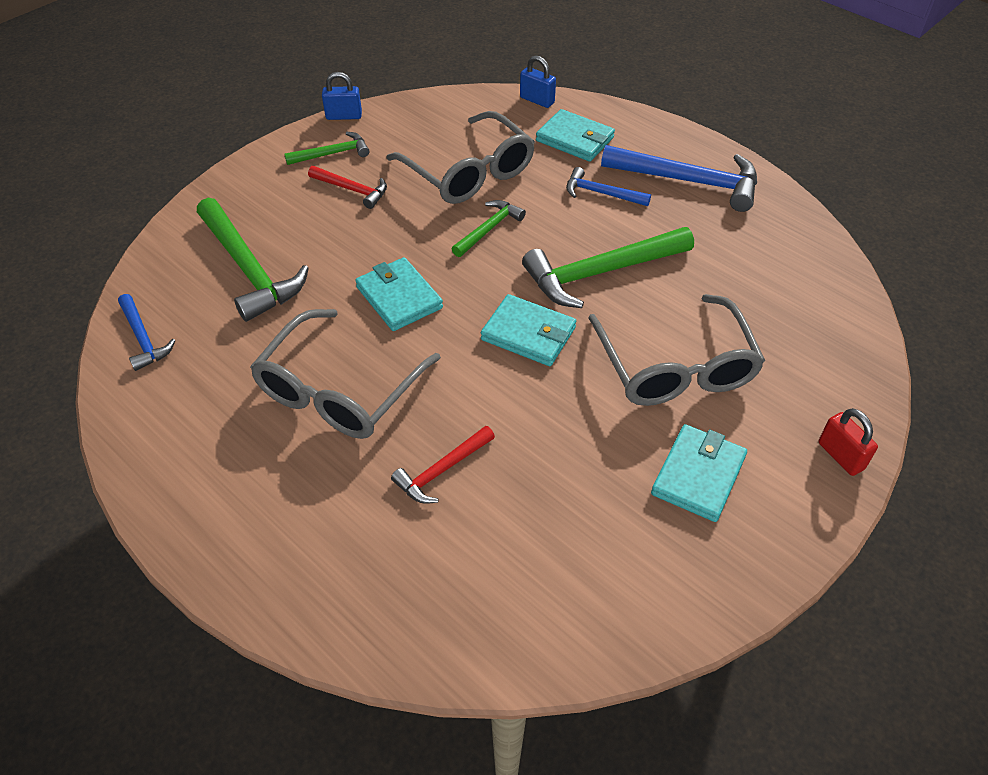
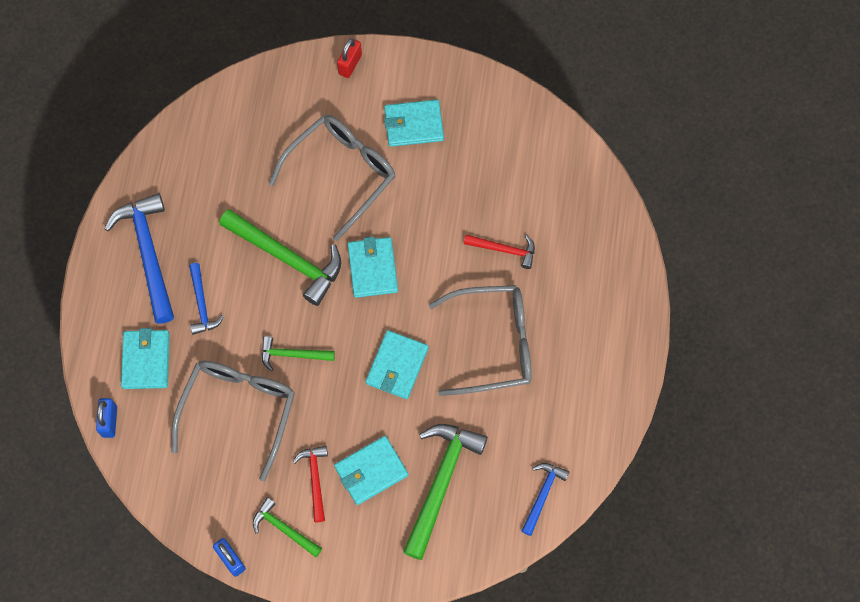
camera: 125 degrees left, 20 degrees up
none -> turquoise wallet [334,436,408,505]

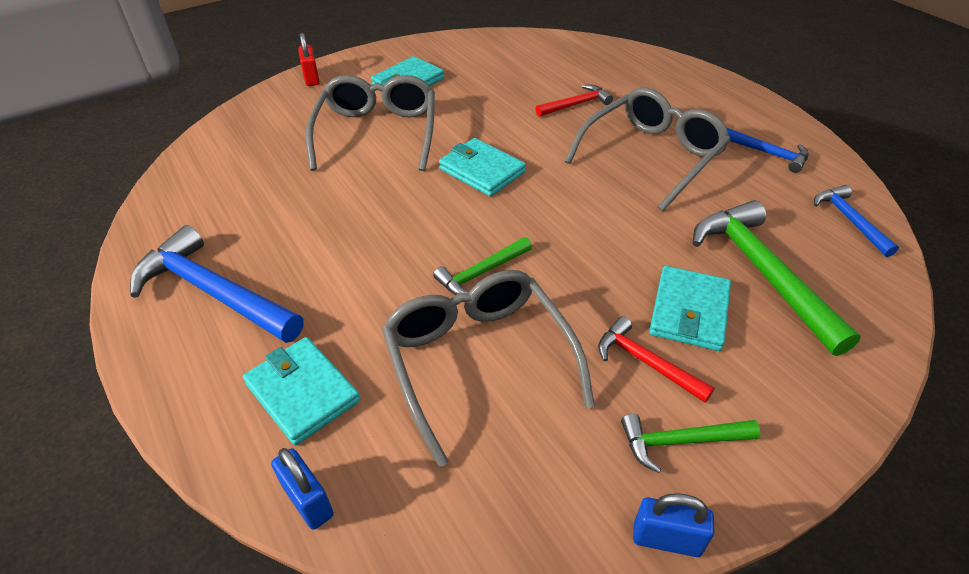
camera: 40 degrees left, 25 degrees down
blue hammer [189,263,224,335] -> blue hammer moved to [726,127,808,173]
green hammer [219,209,341,306] -> none
turquoise wallet [366,330,428,399] -> none

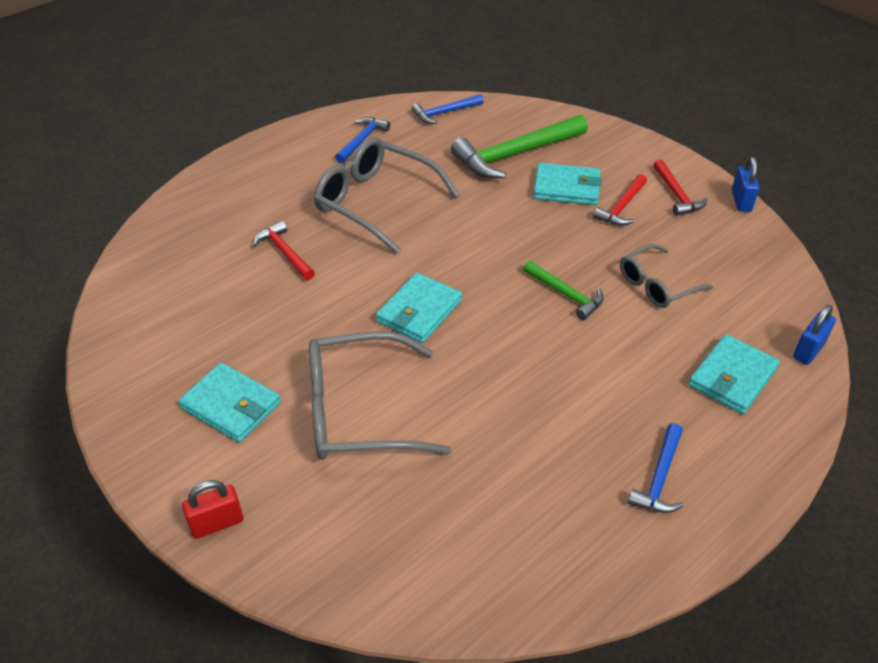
camera: 100 degrees left, 0 degrees up
blue hammer [130,225,304,343] -> blue hammer [628,423,684,513], size x0.54
grey glasses [382,270,595,467] -> grey glasses [620,244,713,308], size x0.59
green hammer [621,414,760,473] -> red hammer [653,159,707,216]

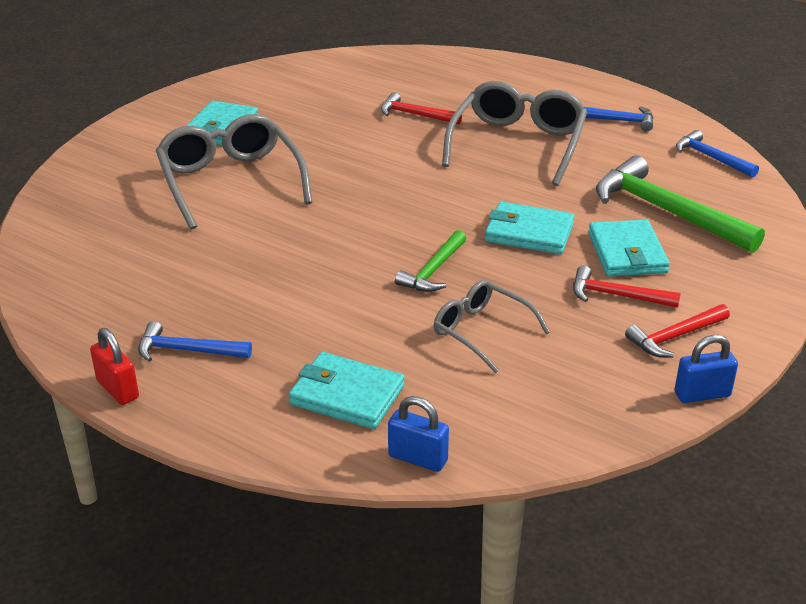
camera: 75 degrees right, 10 degrees down
red padlock [182,480,243,539] -> red padlock moved to [90,328,139,405]
red hammer [253,221,315,280] -> red hammer turned 105 degrees counterclockwise [381,92,462,124]
turquoise wallet [376,273,462,343] -> turquoise wallet moved to [485,202,575,254]

